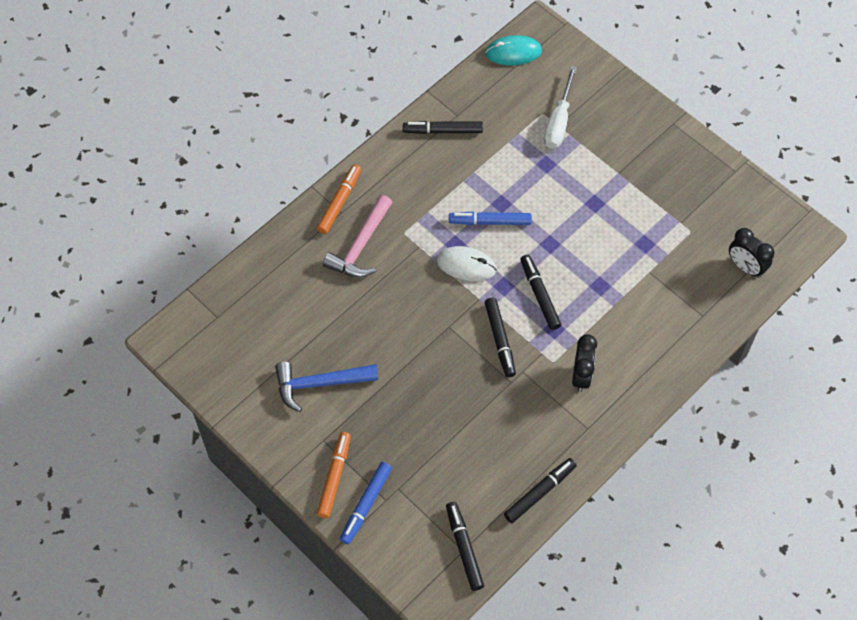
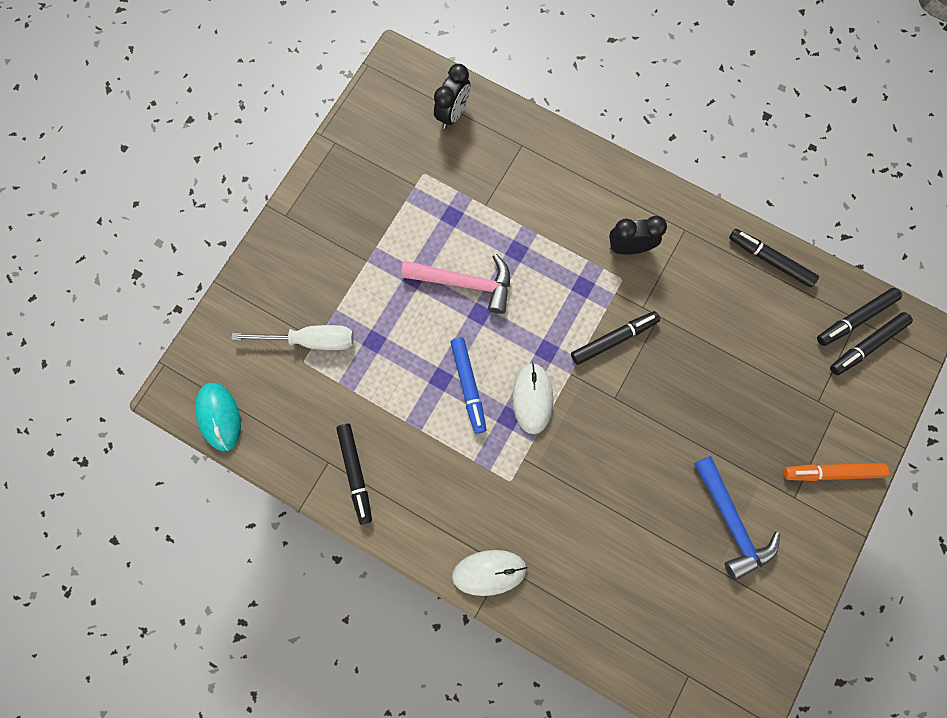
camera: 105 degrees left, 15 degrees up
orange marker [317,164,361,234] -> white mouse [452,550,527,596]
pink hammer [323,195,393,278] -> pink hammer moved to [401,254,510,314]
blue marker [340,462,392,544] -> none
black marker [520,255,561,330] -> black marker moved to [830,312,913,375]

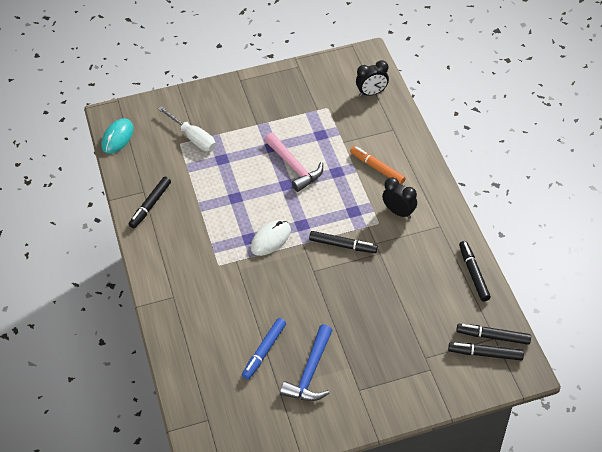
camera: 45 degrees right, 25 degrees down
blue marker [450,337,487,434] -> blue marker moved to [242,318,286,380]
white mouse [452,550,527,596] -> none
orange marker [783,463,889,481] -> orange marker moved to [350,146,406,184]

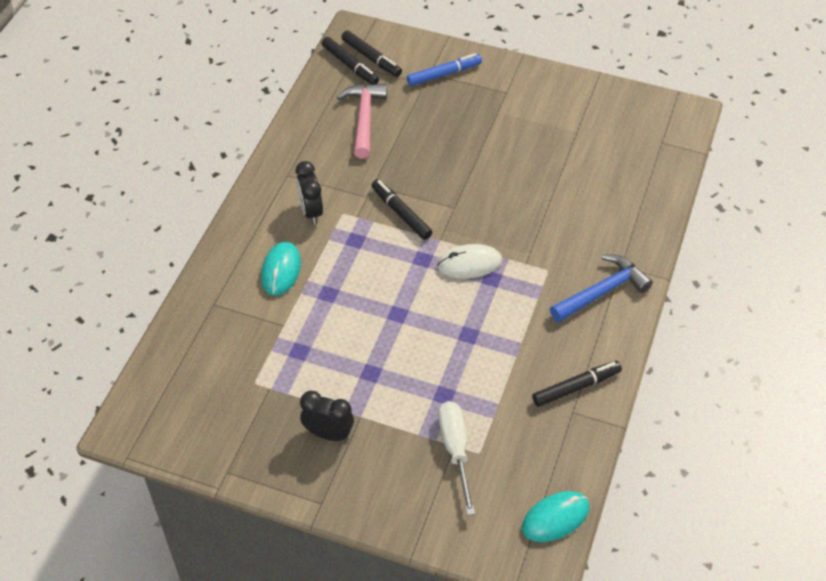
camera: 145 degrees left, 0 degrees up
blue marker [242,318,286,380] -> blue marker moved to [407,53,482,86]
pink hammer [265,133,323,192] -> pink hammer moved to [337,84,387,158]
blue hammer [280,324,333,401] -> blue hammer moved to [550,255,653,322]
orange marker [350,146,406,184] -> turquoise mouse [261,242,301,296]
black clock [356,60,389,97] -> black clock moved to [300,391,354,441]
black marker [459,241,491,302] -> none

